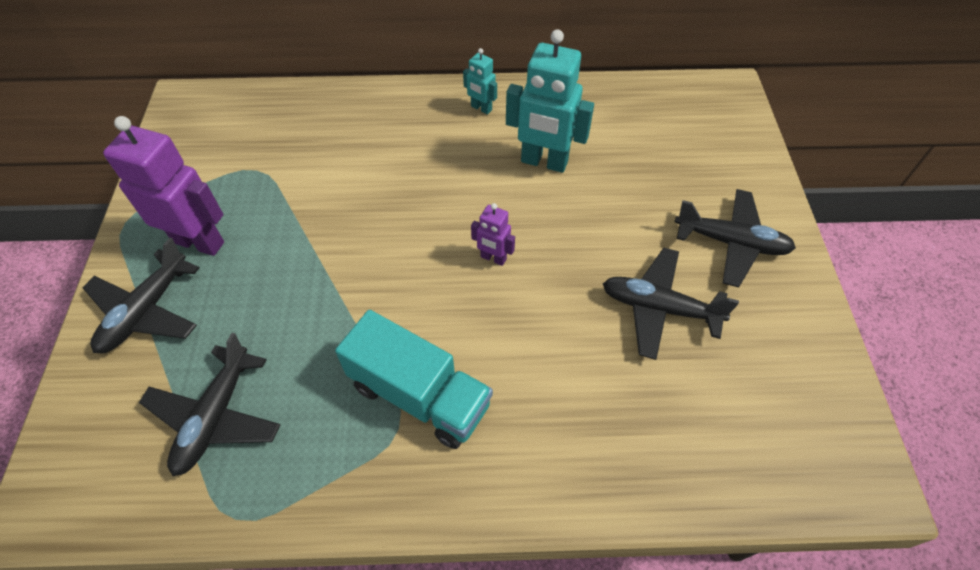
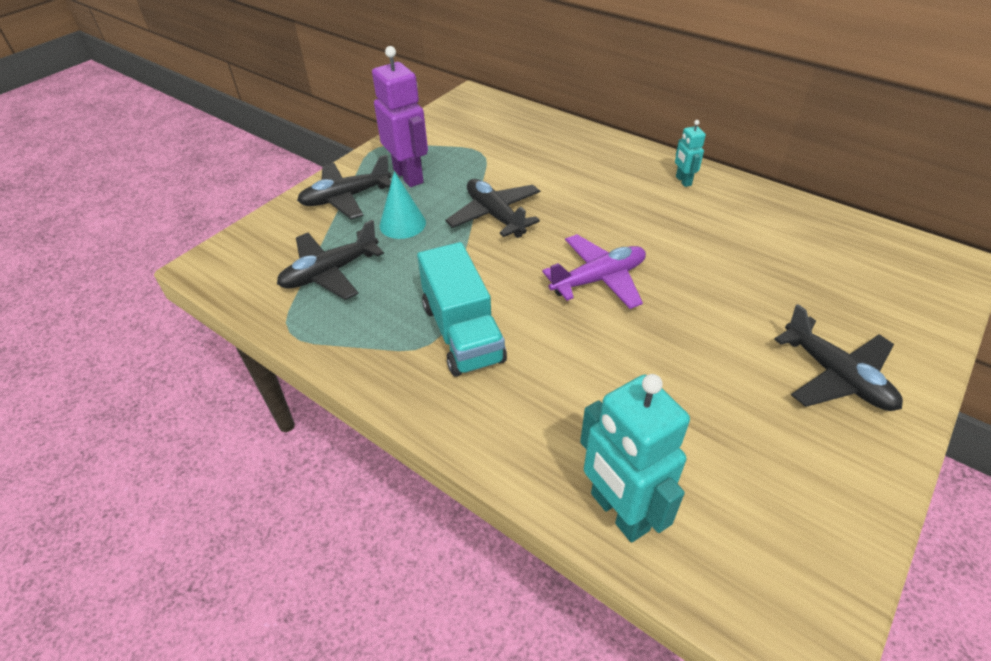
camera: 40 degrees right, 10 degrees down
purple robot [471,203,515,266] -> purple plane [542,234,646,309]
turquoise robot [506,29,594,173] -> turquoise robot moved to [580,374,690,543]
black plane [603,248,739,360] -> black plane moved to [445,179,540,238]
none -> turquoise cone [380,171,426,239]

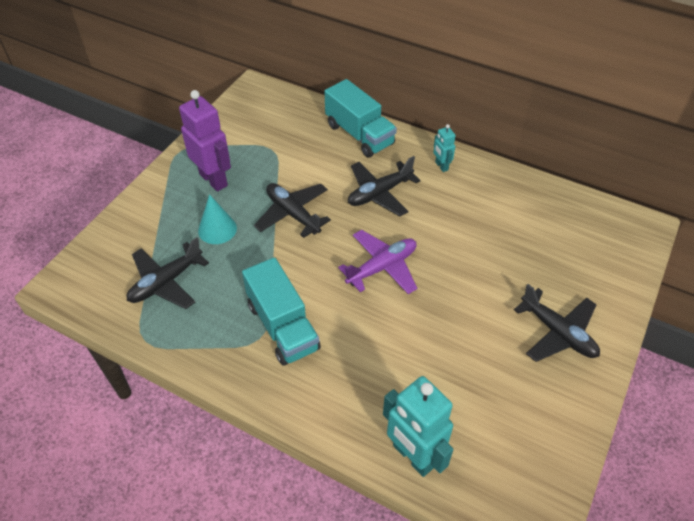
camera: 10 degrees left, 5 degrees up
black plane [297,155,391,219] -> black plane moved to [348,156,421,216]
none -> turquoise truck [324,79,397,158]

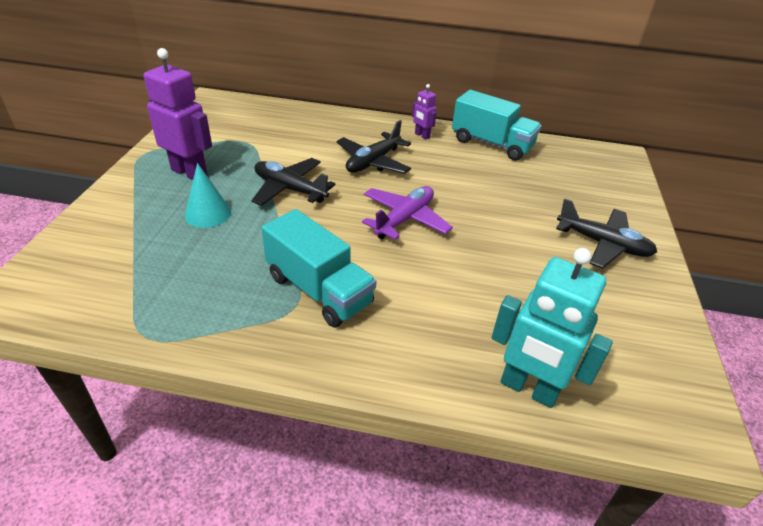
camera: 20 degrees left, 10 degrees down
black plane [127,237,209,309] -> none
turquoise truck [324,79,397,158] -> turquoise truck moved to [452,90,542,161]
turquoise robot [433,124,456,172] -> purple robot [412,84,436,139]

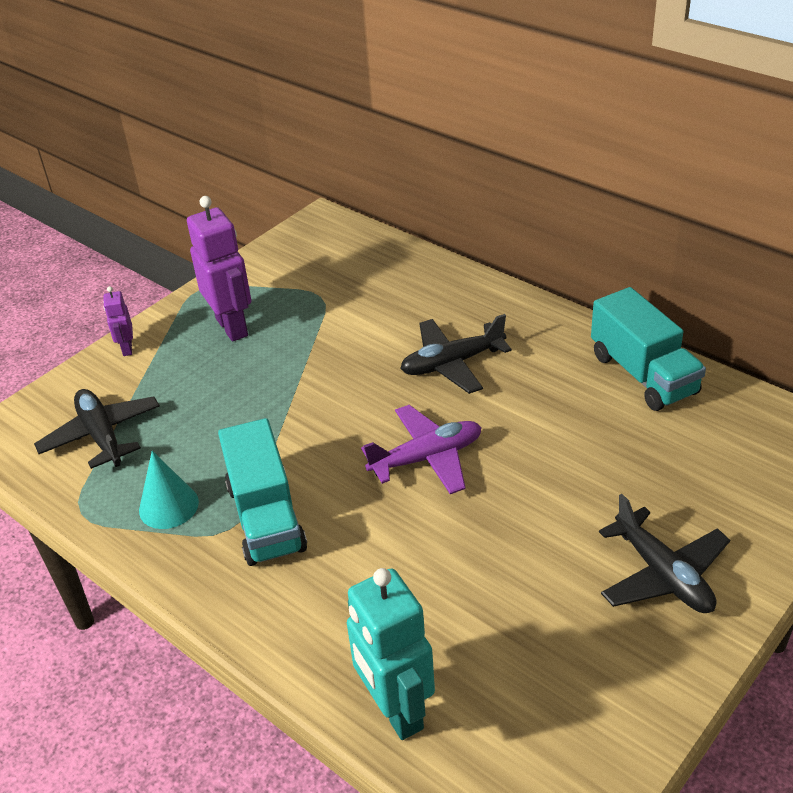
camera: 35 degrees right, 0 degrees up
turquoise cone [185,163,231,228] -> turquoise cone moved to [139,451,199,529]
black plane [251,158,336,206] -> black plane moved to [34,389,160,469]
purple robot [412,84,436,139] -> purple robot moved to [103,286,133,356]

